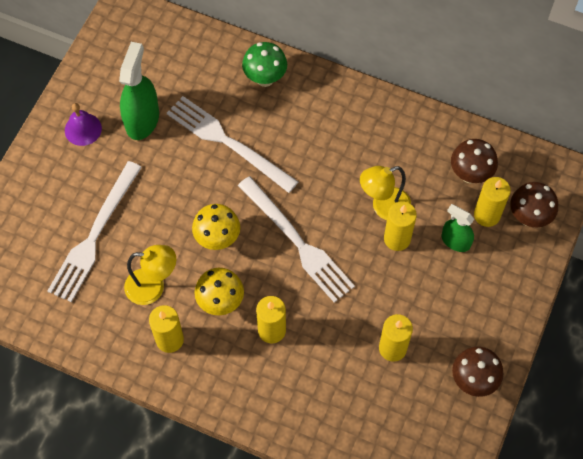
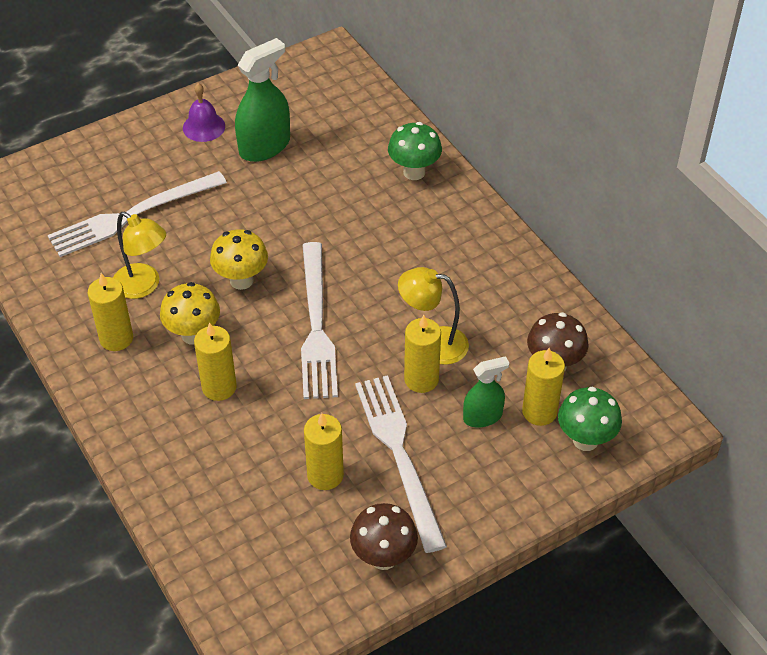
camera: 35 degrees right, 15 degrees down
white fork [167,96,298,193] -> white fork moved to [355,375,447,553]
green spray bottle [442,204,474,252] -> green spray bottle turned 90 degrees clockwise [463,356,509,428]
brown mushroom [510,182,558,227] -> green mushroom [558,387,622,451]

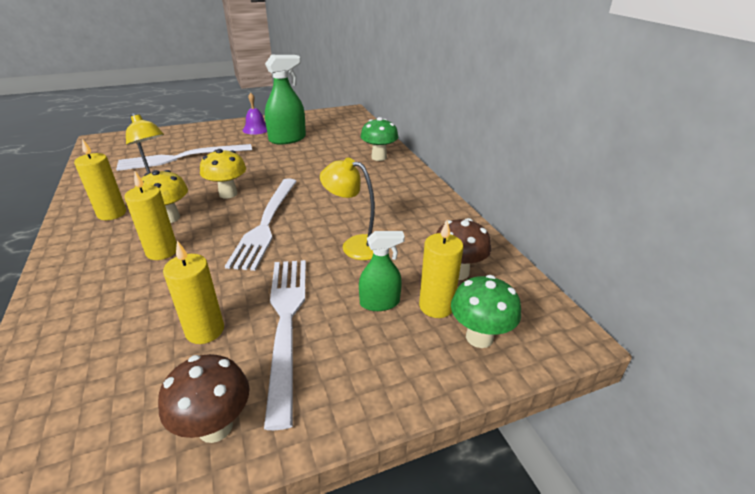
camera: 10 degrees right, 15 degrees down
yellow candle [404,315,441,393] -> none

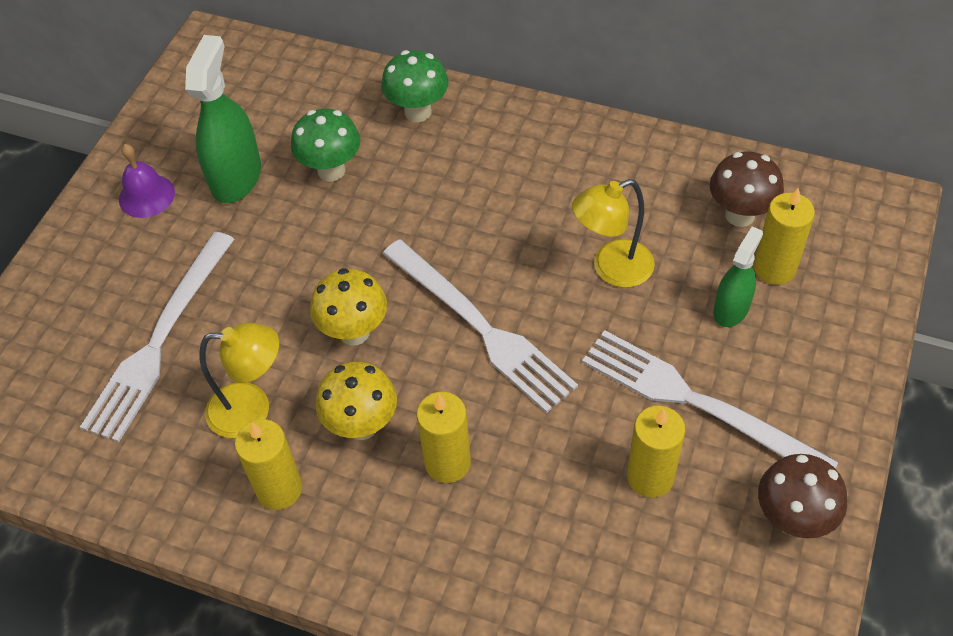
camera: 45 degrees left, 20 degrees up
green mushroom [451,275,521,348] -> green mushroom moved to [291,109,360,182]

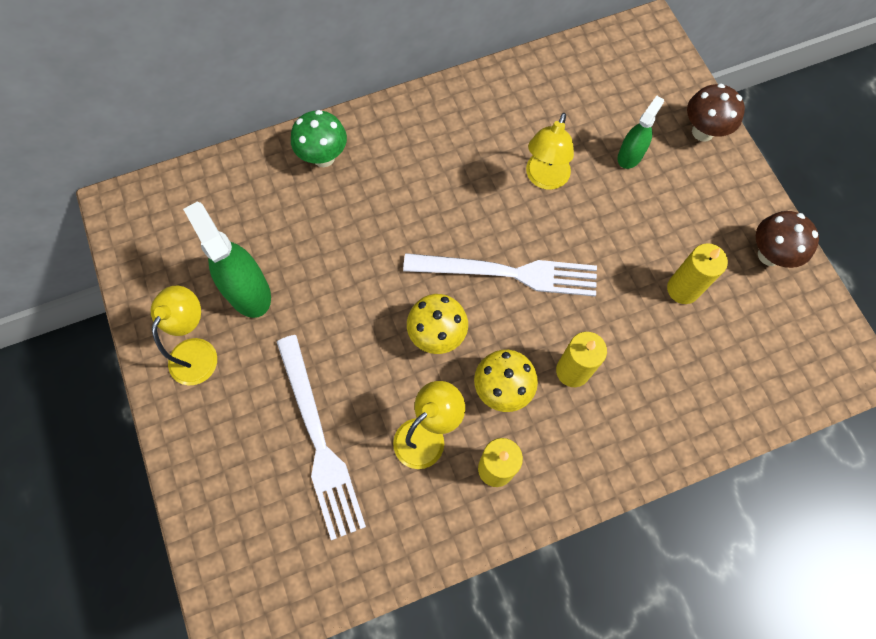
camera: 45 degrees left, 15 degrees up
purple bell [119,144,175,218] -> yellow lamp [151,286,217,386]
green mushroom [291,109,360,182] -> none
white fork [582,330,839,468] -> none
brown mushroom [710,152,784,227] -> brown mushroom moved to [687,84,745,142]
green spray bottle [713,227,763,327] -> green spray bottle turned 45 degrees clockwise [617,96,664,169]
yellow candle [754,188,815,285] -> none

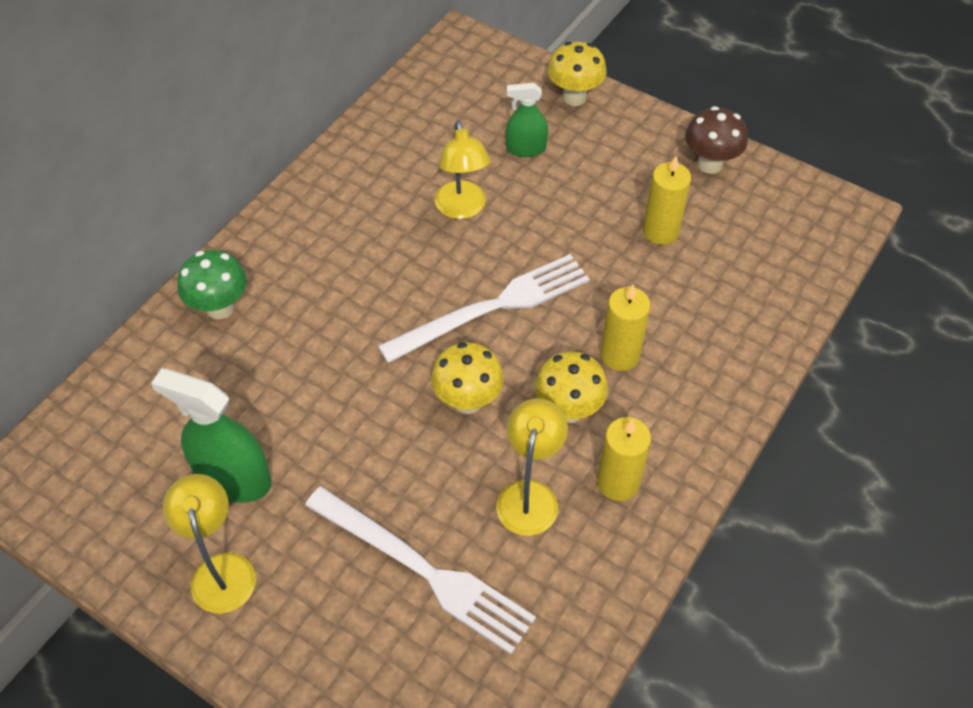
camera: 35 degrees left, 15 degrees down
green spray bottle [617,96,664,169] -> green spray bottle turned 90 degrees counterclockwise [506,83,548,157]
brown mushroom [687,84,745,142] -> yellow mushroom [548,42,607,106]

